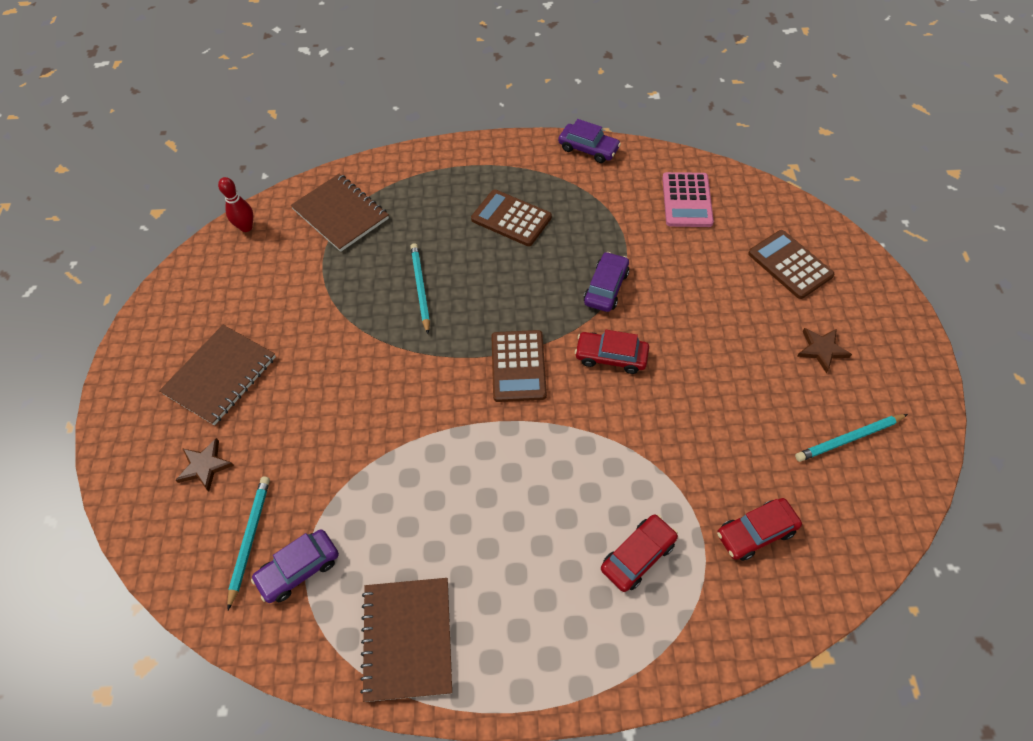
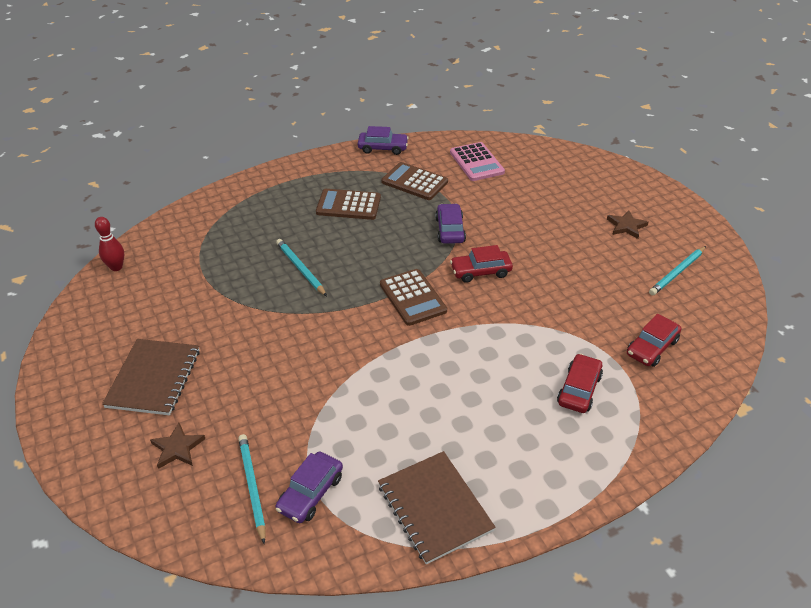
camera: 25 degrees left, 15 degrees down
brown notebook [291,174,389,252] -> none
brown calculator [748,230,834,299] -> brown calculator moved to [381,162,448,200]

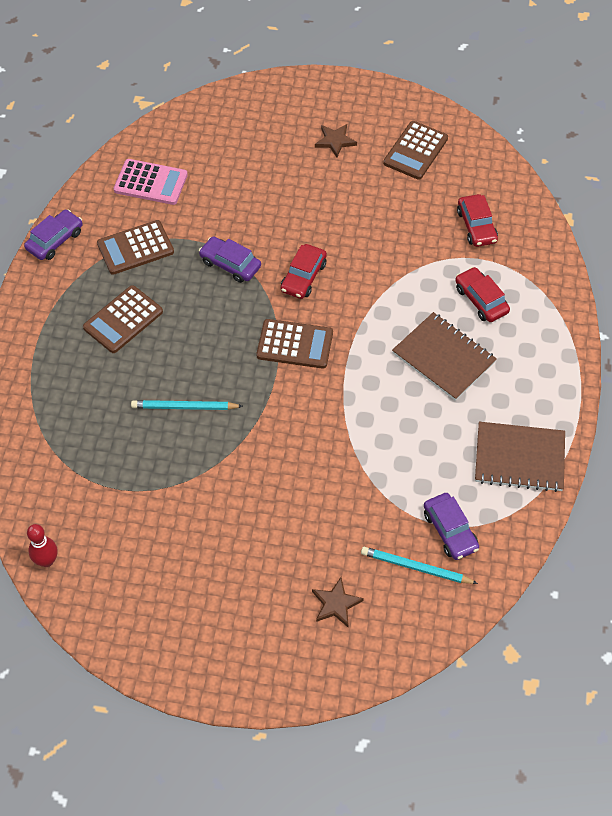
camera: 55 degrees left, 15 degrees up
brown notebook [102,339,200,415] -> brown notebook moved to [392,312,497,401]
turquoise pencil [649,246,706,296] -> brown calculator [383,121,448,180]

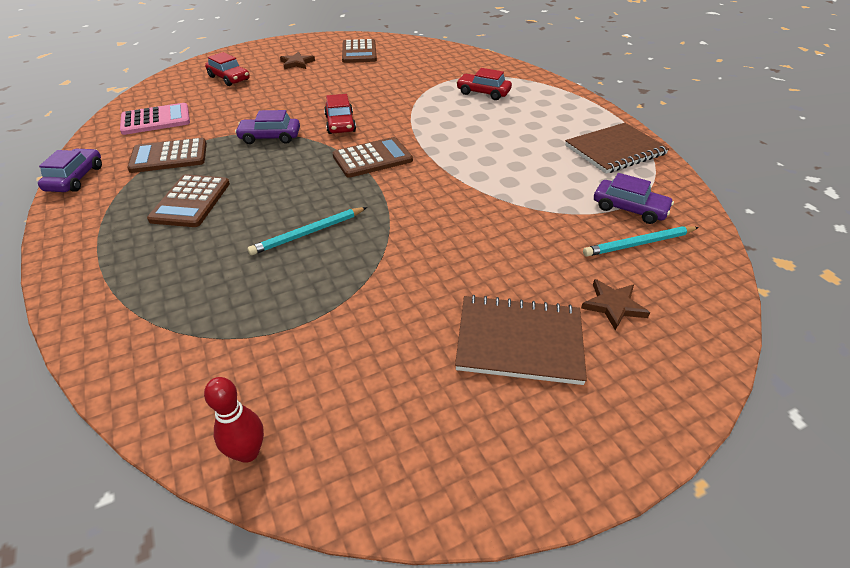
camera: 35 degrees left, 15 degrees down
brown calculator [97,220,174,275] -> brown calculator turned 45 degrees clockwise [127,138,207,173]
brown notebook [392,312,497,401] -> brown notebook moved to [455,295,587,385]
red car [457,194,498,247] -> red car moved to [205,52,250,86]

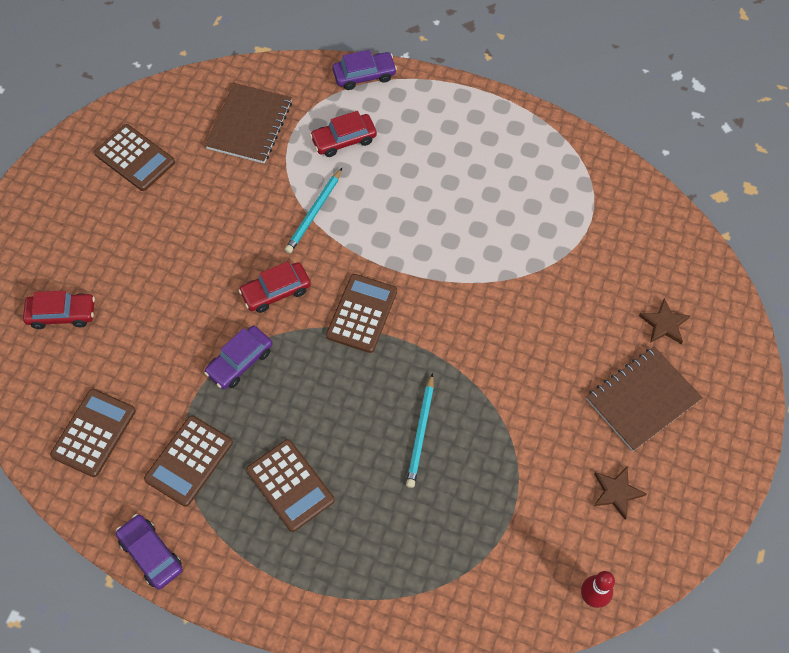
camera: 45 degrees left, 20 degrees up
pink calculator [120,103,190,135] -> brown calculator [50,389,136,477]
brown star [280,52,315,69] -> brown star moved to [594,466,646,520]
red car [324,94,356,134] -> red car turned 120 degrees clockwise [239,261,311,313]
brown notebook [565,123,669,174] -> brown notebook moved to [205,83,292,163]
turquoise pencil [583,226,699,257] -> turquoise pencil moved to [285,168,342,254]
purple car [594,173,674,224] -> purple car moved to [332,50,397,90]

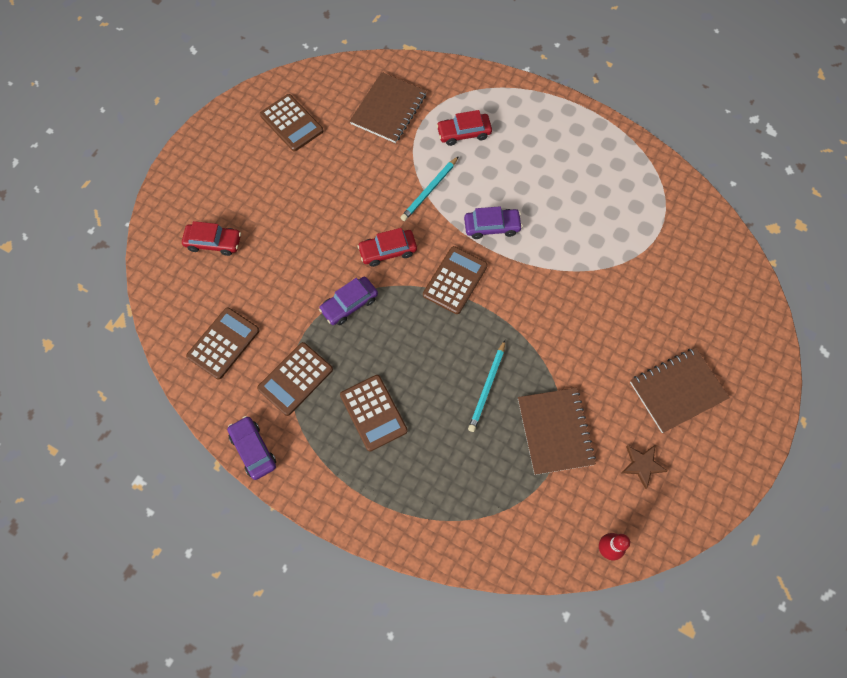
camera: 10 degrees right, 5 degrees up
purple car [332,50,397,90] -> purple car moved to [464,206,523,239]
brown star [639,298,691,344] -> none
none -> brown notebook [518,388,596,475]

